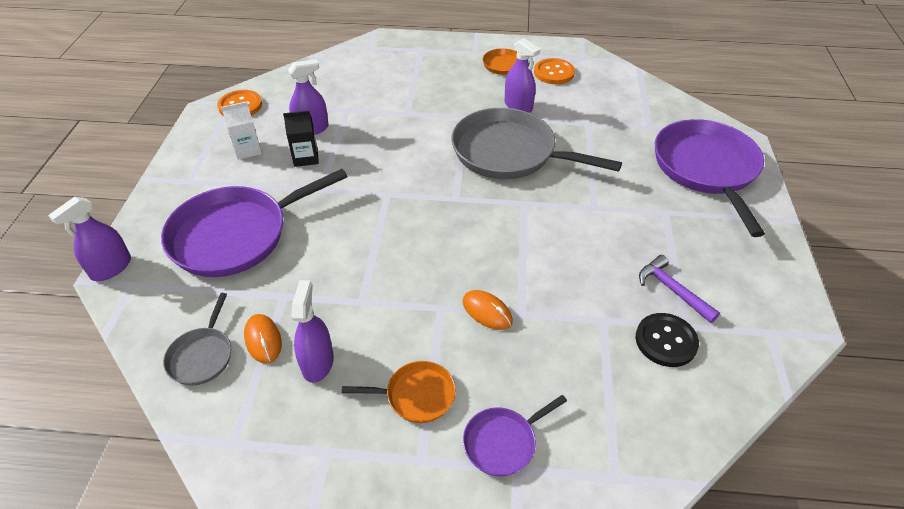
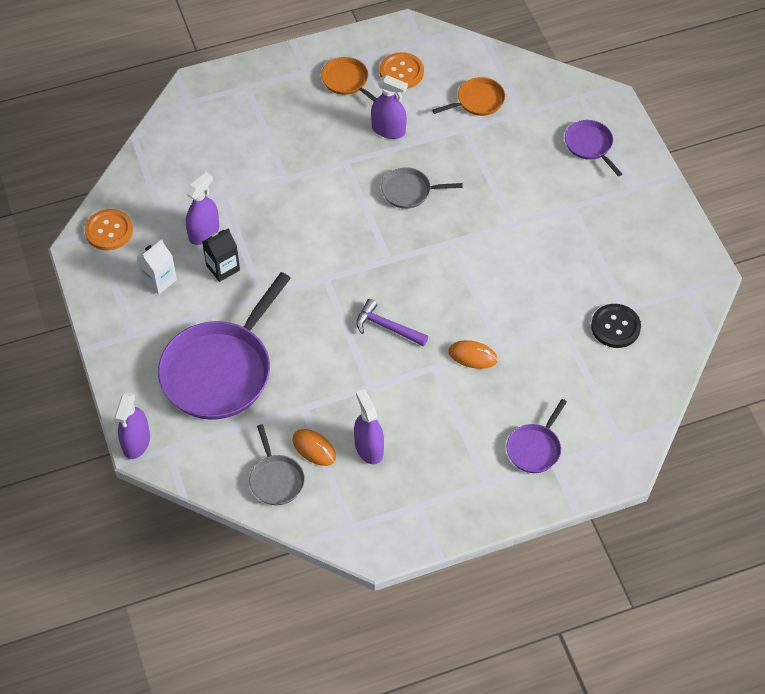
camera: 25 degrees left, 10 degrees up
orange pan [342,361,456,423] -> orange pan moved to [432,77,505,116]
grey pan [452,108,622,179] -> grey pan [381,167,463,209], size x0.48
purple hammer [639,255,720,323] -> purple hammer moved to [356,299,428,346]
purple pan [655,119,765,237] -> purple pan [565,120,622,176], size x0.48

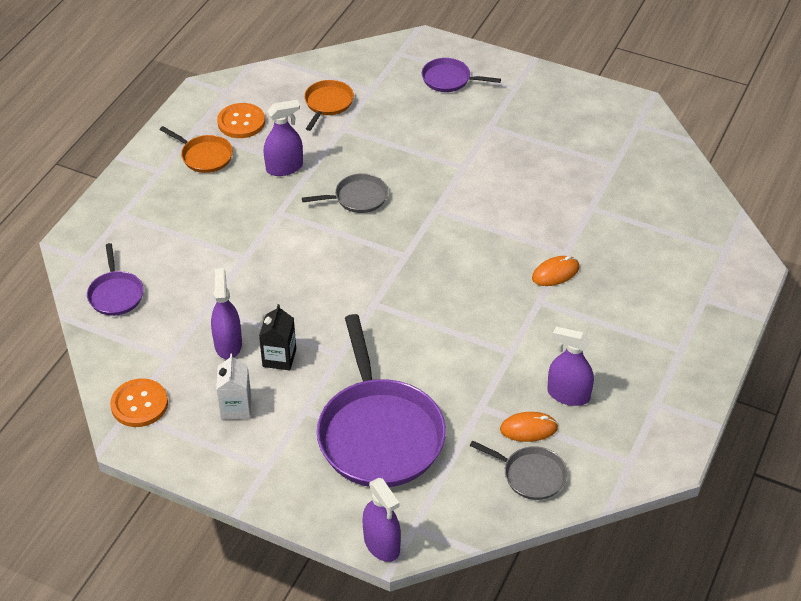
camera: 45 degrees left, 10 degrees down
orange pan [321,57,377,102] -> orange pan turned 150 degrees counterclockwise [160,126,233,173]
purple hammer [356,299,428,346] -> none
grey pan [381,167,463,209] -> grey pan turned 150 degrees counterclockwise [302,173,388,213]
purple pan [507,399,567,473] -> purple pan moved to [87,243,144,316]
black button [591,304,641,348] -> none

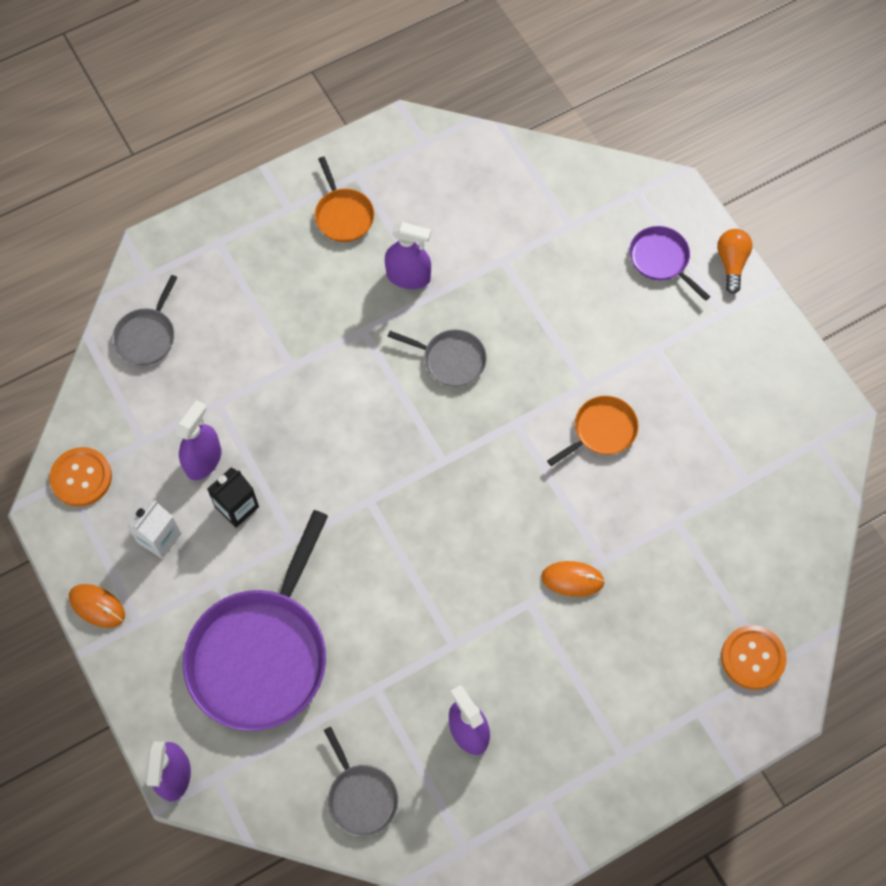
camera: 35 degrees right, 20 degrees up
purple pan [87,243,144,316] -> grey pan [112,275,178,365]
orange button [217,103,265,138] -> orange button moved to [721,625,787,690]
orange pan [304,80,354,131] -> orange pan moved to [547,396,639,466]
orange mouse [500,412,558,442] -> orange mouse moved to [69,584,125,628]
none -> orange light bulb [717,229,753,294]

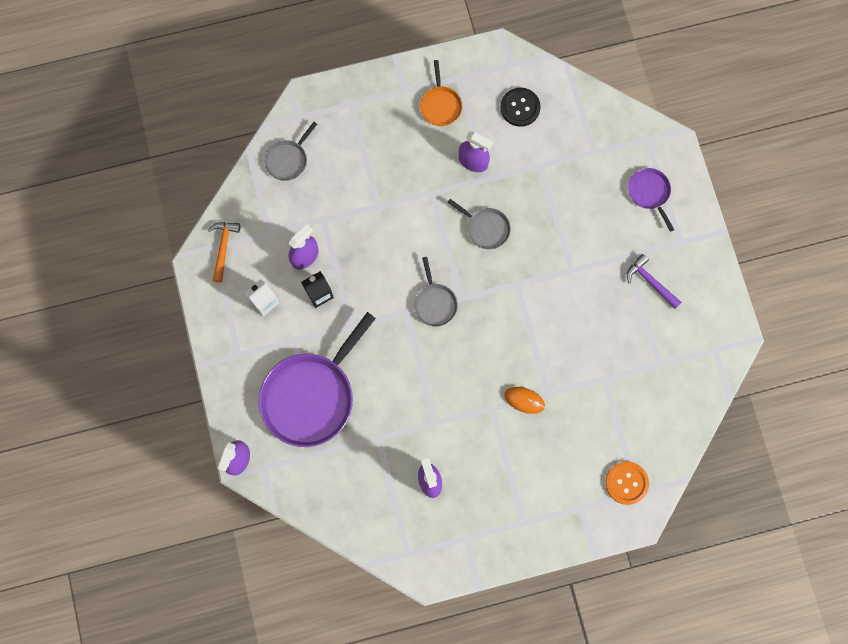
camera: 15 degrees right, 10 degrees up
orange button [49,447,112,507] -> orange hammer [208,222,240,282]
orange mouse [69,584,125,628] -> none
grey pan [324,727,398,837] -> grey pan moved to [414,257,458,327]
orange pan [547,396,639,466] -> none
orange light bulb [717,229,753,294] -> none
none -> black button [500,88,541,127]
none -> purple hammer [627,254,682,309]

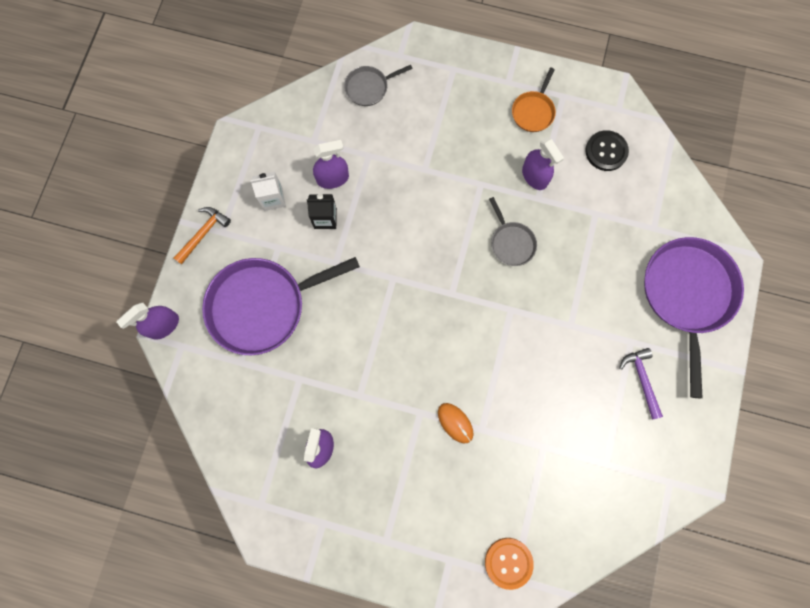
camera: 30 degrees right, 0 degrees up
orange hammer [208,222,240,282] -> orange hammer moved to [174,207,231,264]
grey pan [414,257,458,327] -> none
purple pan [628,168,675,232] -> purple pan [644,237,744,398], size x2.10

